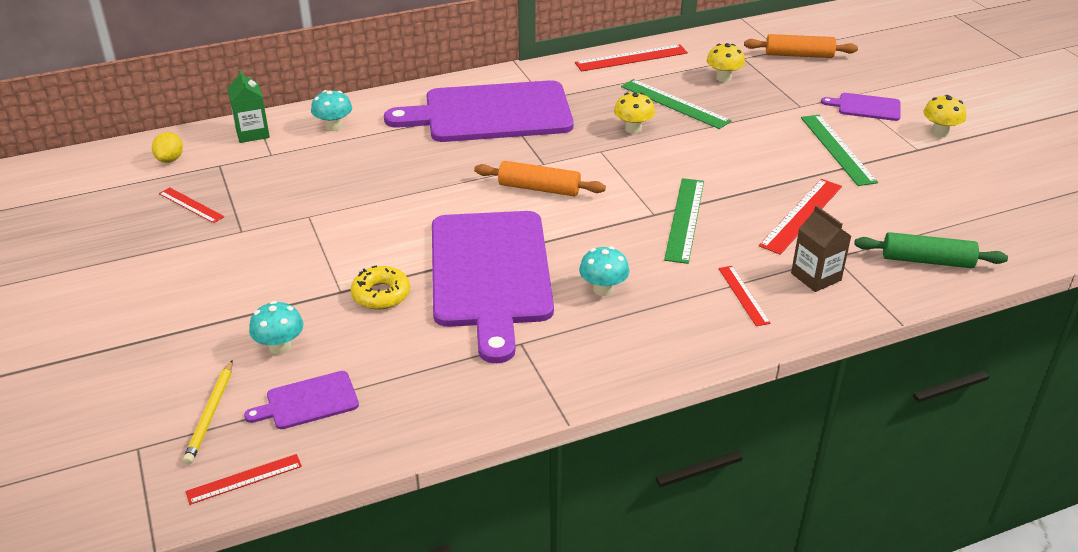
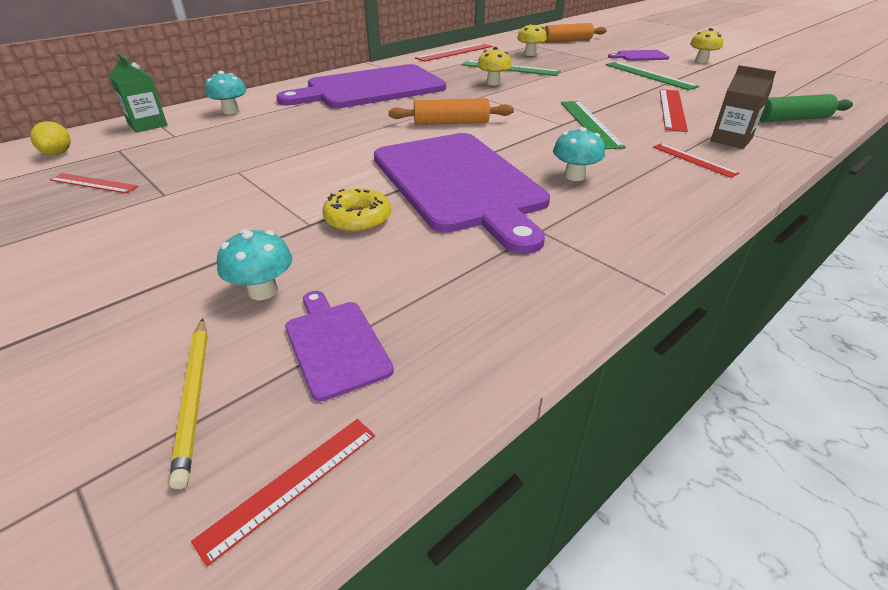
camera: 20 degrees left, 0 degrees up
purple cutting board [244,371,359,429] -> purple cutting board turned 105 degrees clockwise [285,291,394,401]

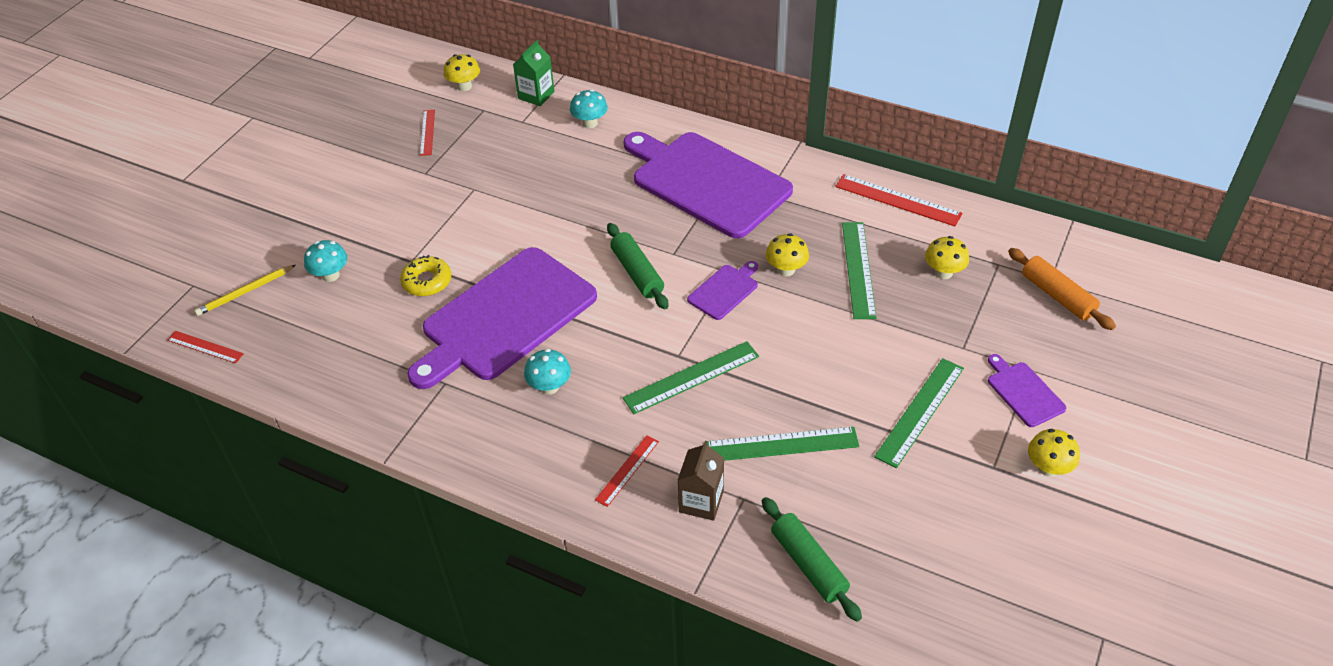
camera: 70 degrees right, 10 degrees up
yellow lemon [30,121,71,155] -> yellow mushroom [444,54,480,91]
purple cutting board [285,291,394,401] -> purple cutting board moved to [687,261,758,320]
orange rolling pin [388,98,514,125] -> green rolling pin [607,223,668,309]
red ruler [660,89,688,132] -> green ruler [707,427,859,461]

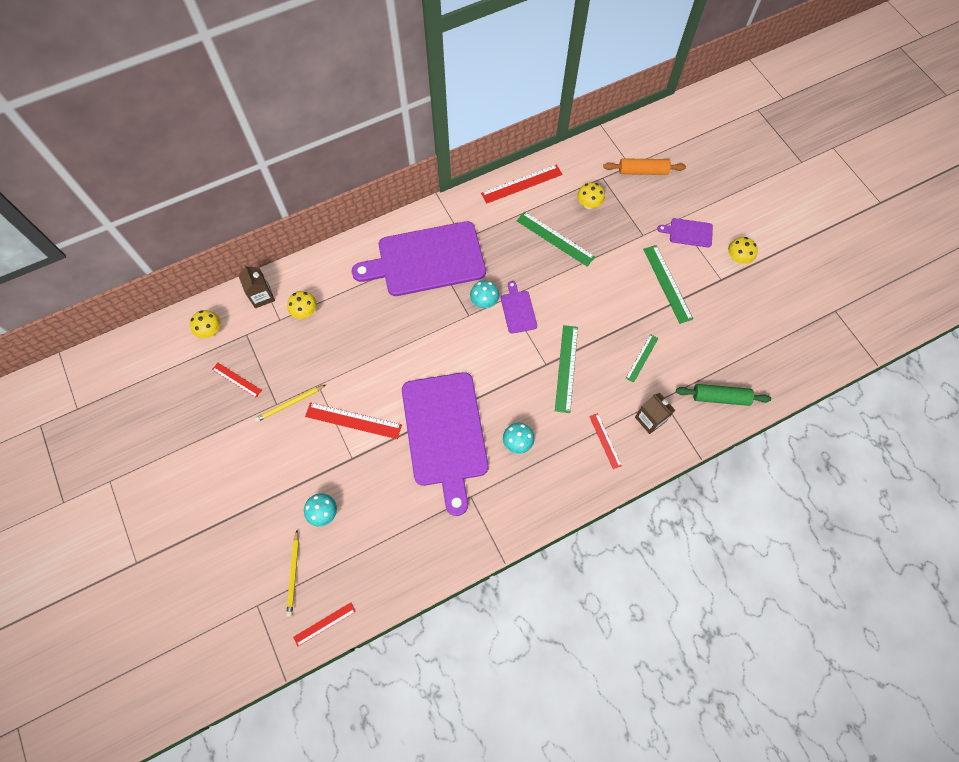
camera: 55 degrees left, 20 degrees up
yellow donut [400,255,451,296] -> none
green carton [513,40,555,106] -> brown carton [238,265,275,308]
turquoise mushroom [570,89,608,128] -> turquoise mushroom moved to [470,280,499,308]
green rolling pin [607,223,668,309] -> none
green ruler [707,427,859,461] -> green ruler [626,334,658,383], size x0.60
yellow mushroom [766,233,809,276] -> yellow mushroom moved to [287,291,317,319]
none -> yellow pencil [255,385,326,422]
none -> red ruler [305,402,402,439]

